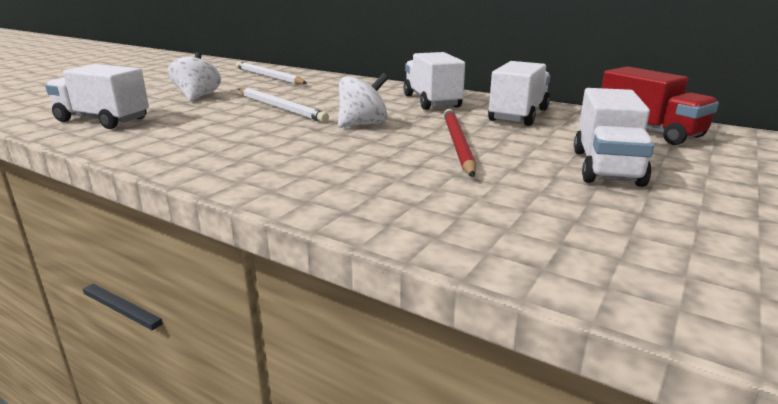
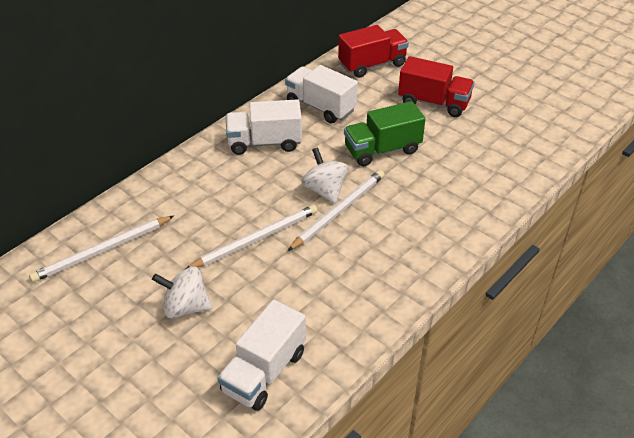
camera: 80 degrees left, 20 degrees up
red pencil [444,109,476,177] -> green truck [344,101,425,166]
white truck [574,88,654,187] -> red truck [398,56,474,117]
none -> white pencil [288,170,385,251]

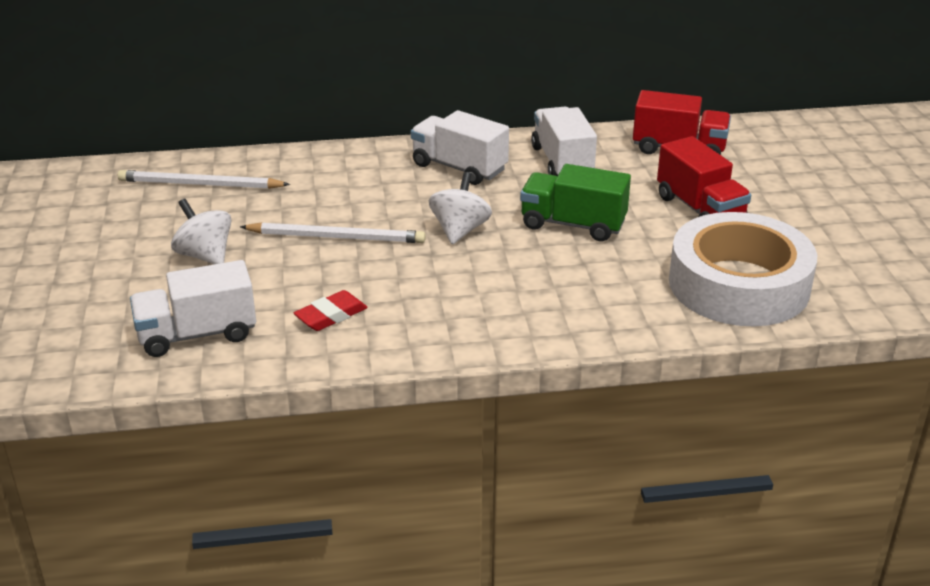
camera: 40 degrees right, 10 degrees down
white pencil [288,170,385,251] -> none
none -> red eraser [293,290,368,331]
none -> white tape [669,212,817,326]

